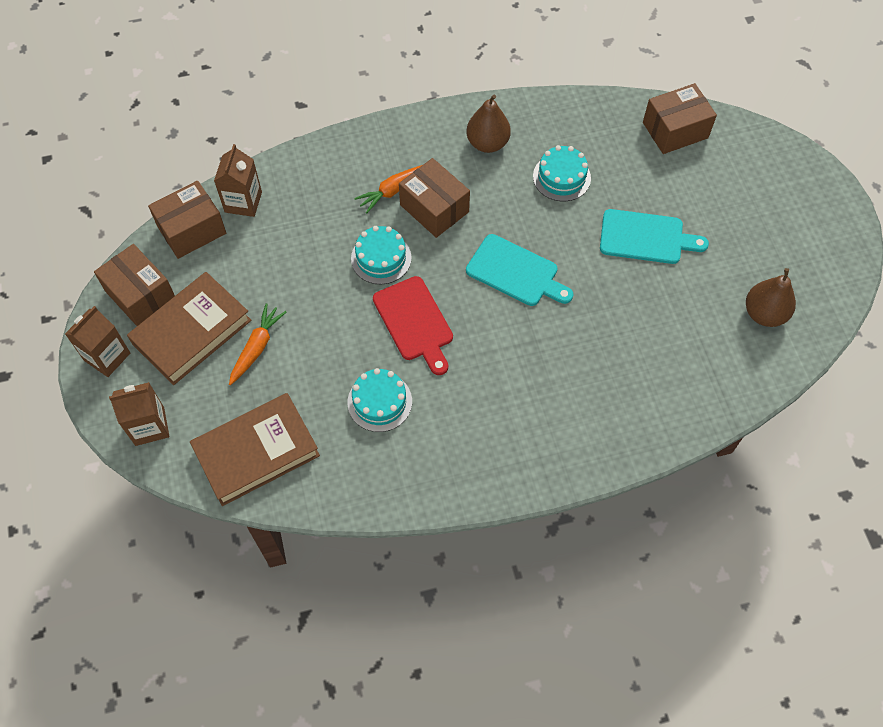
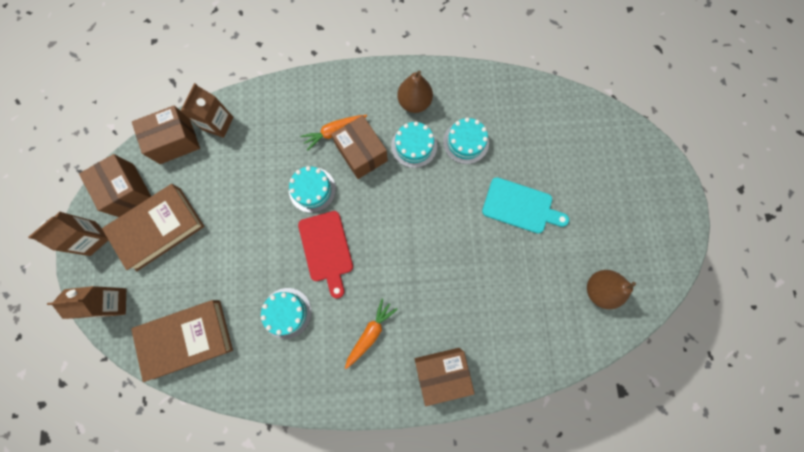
camera: 10 degrees right, 15 degrees up
orange carrot [229,303,286,385] -> orange carrot moved to [345,299,397,369]
turquoise cutting board [466,234,573,306] -> none
brown box [643,83,717,154] -> brown box moved to [415,348,475,406]
none -> turquoise cake [391,121,437,168]

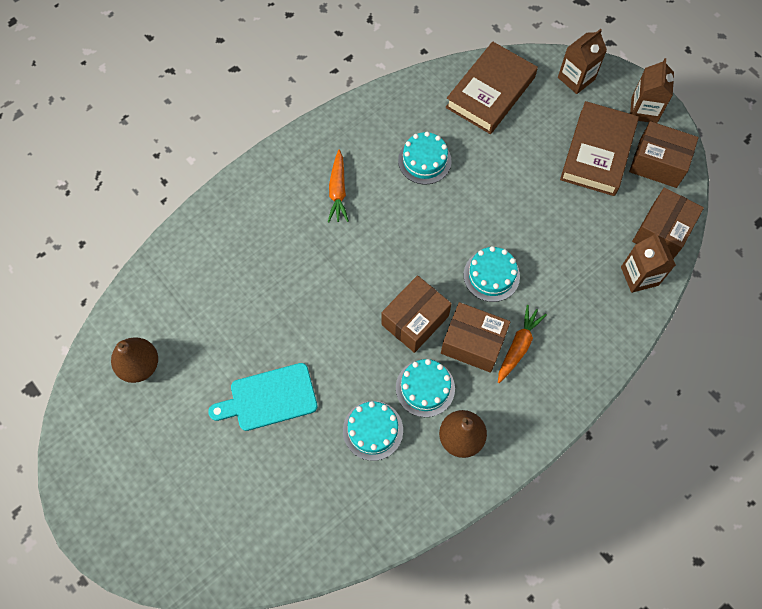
camera: 145 degrees right, 10 degrees down
red cutting board [298,211,353,298] -> none
brown box [415,348,475,406] -> brown box moved to [382,275,452,353]

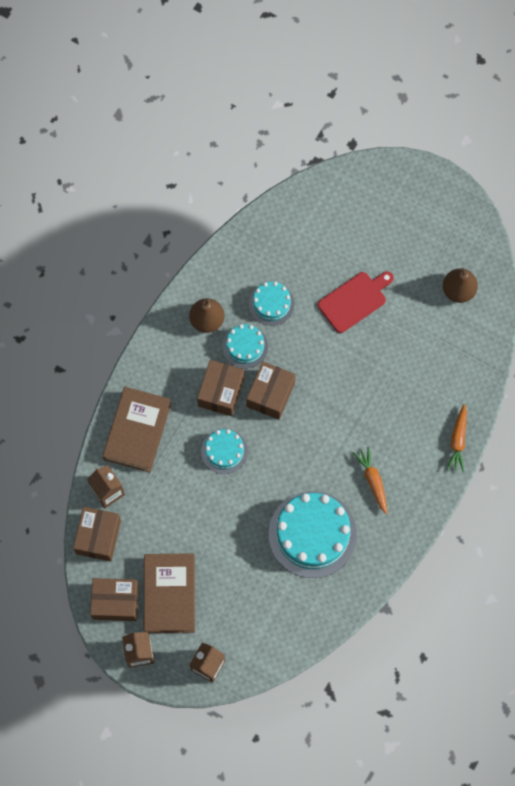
camera: 160 degrees right, 5 degrees up
turquoise cutting board [208,363,318,431] -> red cutting board [318,271,394,333]
turquoise cake [398,132,452,184] -> turquoise cake [269,491,357,578], size x1.87
brown box [441,302,510,373] -> brown box turned 75 degrees counterclockwise [197,360,244,416]
brown book [446,41,538,134] -> brown book moved to [103,387,171,473]
orange carrot [498,305,547,383] -> orange carrot moved to [447,404,467,472]

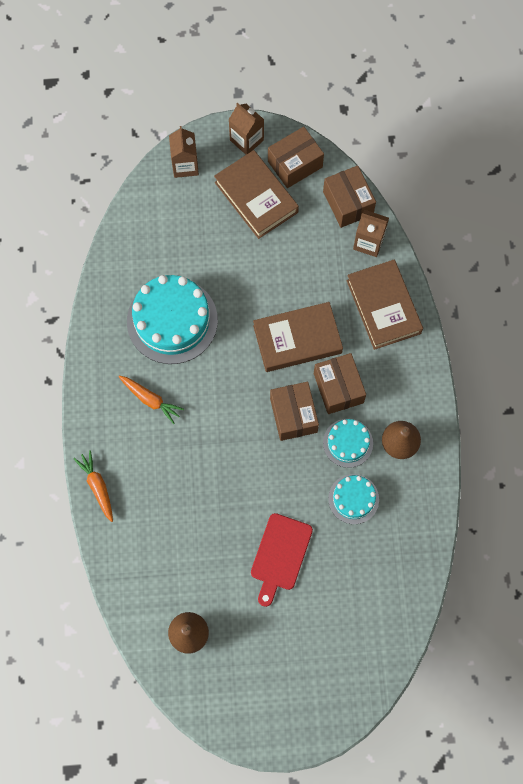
camera: 145 degrees right, 0 degrees up
turquoise cake [201,429,248,474] -> brown book [253,302,343,372]

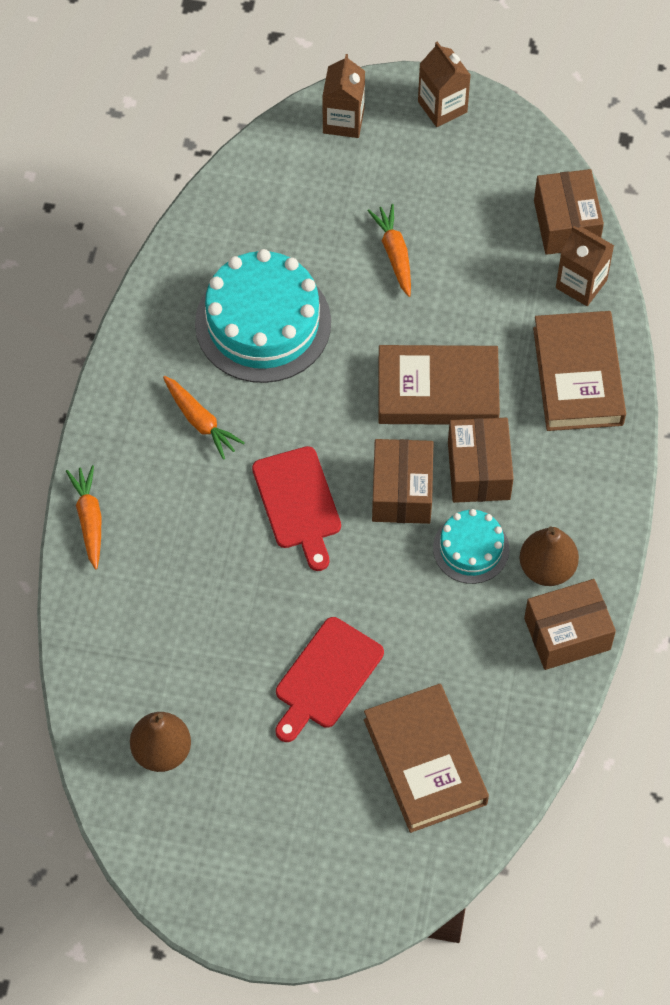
camera: 15 degrees right, 10 degrees down
brown book [214,150,299,239] -> brown book moved to [364,684,489,833]
brown box [268,127,324,188] -> brown box moved to [524,579,616,670]
turquoise cake [328,474,379,524] -> none
none -> red cutting board [252,446,341,571]
none -> orange carrot [368,204,411,297]

